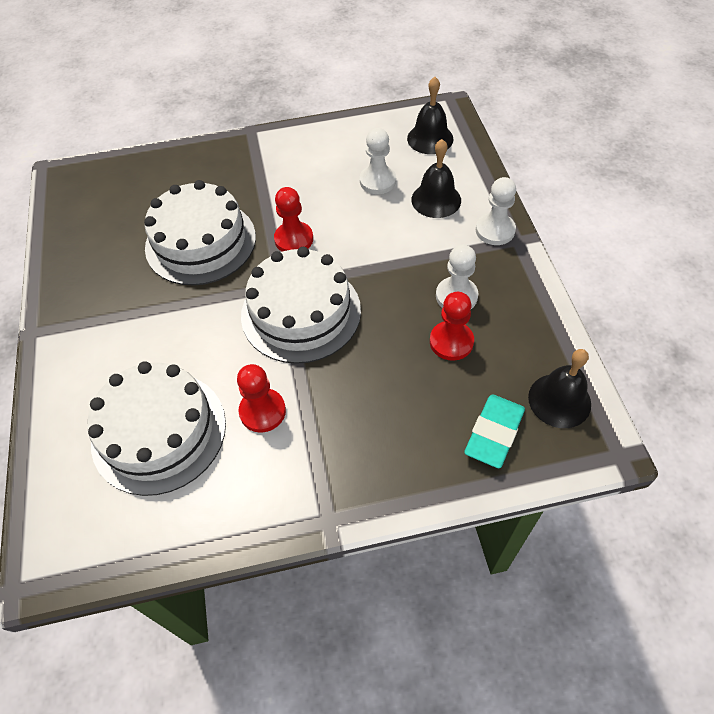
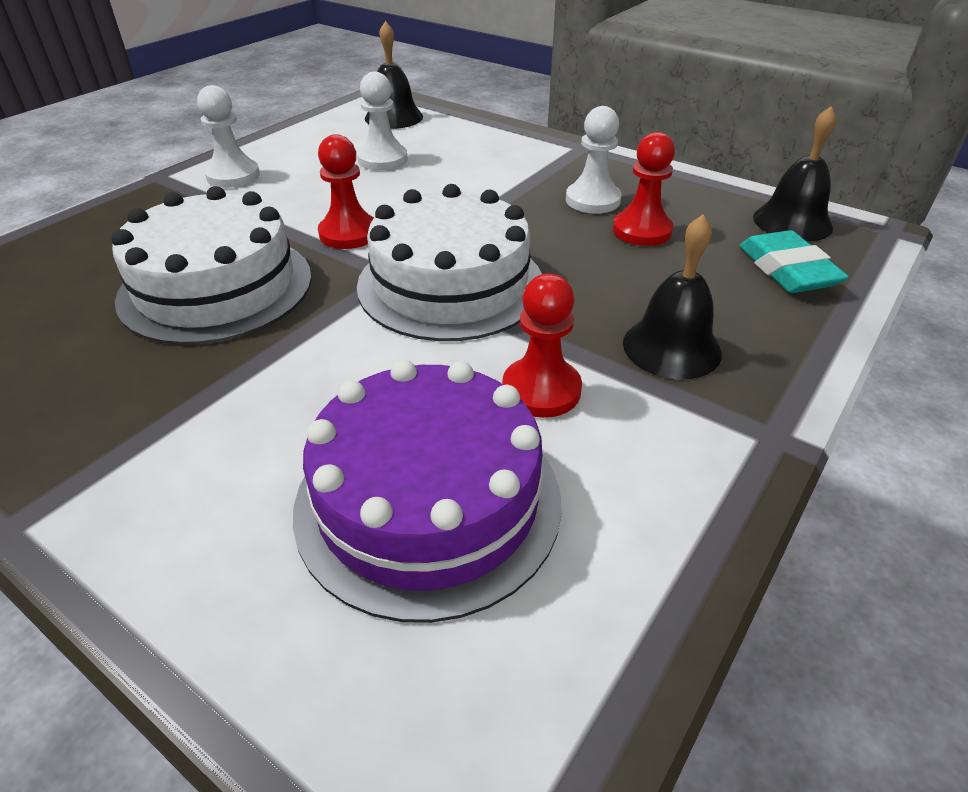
camera: 45 degrees left, 15 degrees down
white cake [88,361,226,496] -> purple cake [293,360,562,623]
black bell [411,139,461,218] -> black bell moved to [623,215,722,379]
white pawn [476,177,516,245] -> white pawn moved to [197,85,260,188]

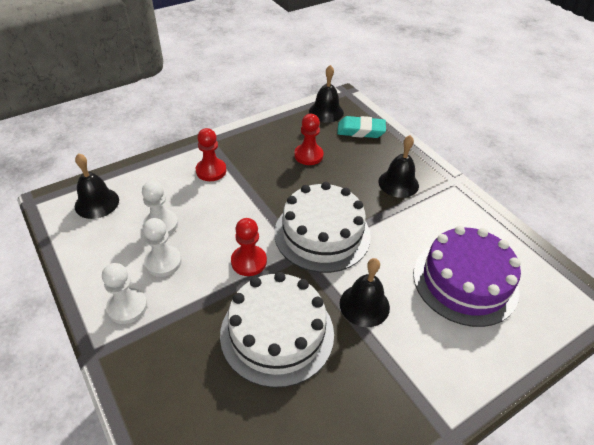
camera: 70 degrees left, 5 degrees up
red pawn [502,274,582,418] -> red pawn moved to [196,128,226,181]
white pawn [566,106,622,214] -> white pawn moved to [143,218,182,277]
none -> black bell [340,258,390,327]

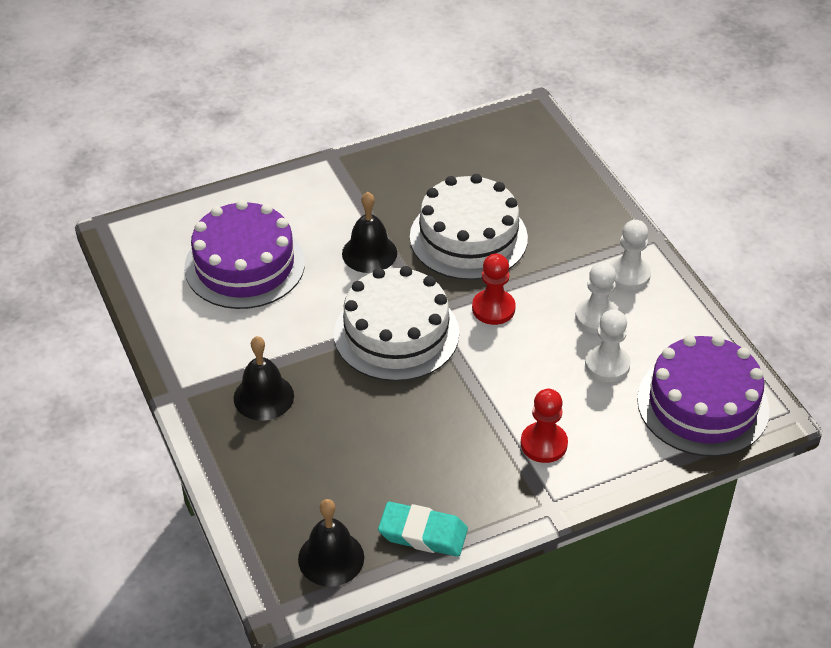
camera: 170 degrees left, 0 degrees up
black bell [75,153,119,219] -> purple cake [637,335,770,457]
red pawn [294,114,324,165] -> none
turquoise eraser [337,116,386,138] -> turquoise eraser moved to [378,502,468,557]

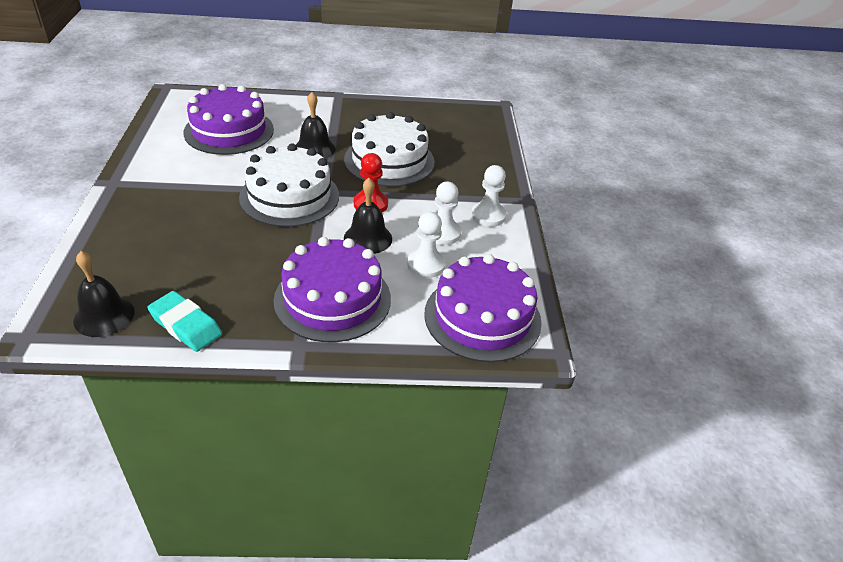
camera: 20 degrees right, 5 degrees down
black bell [234,336,294,421] -> black bell moved to [344,178,392,254]
red pawn [521,389,568,463] -> purple cake [273,237,391,342]

